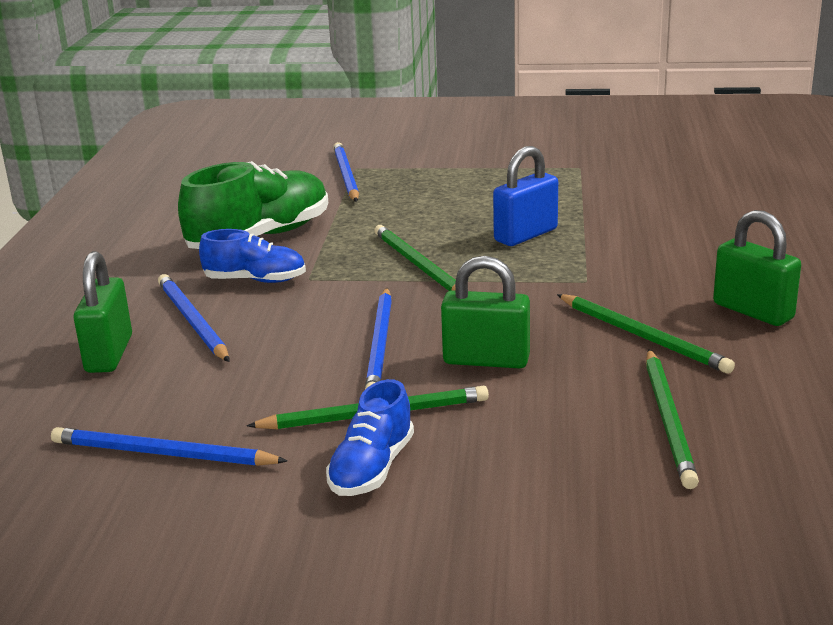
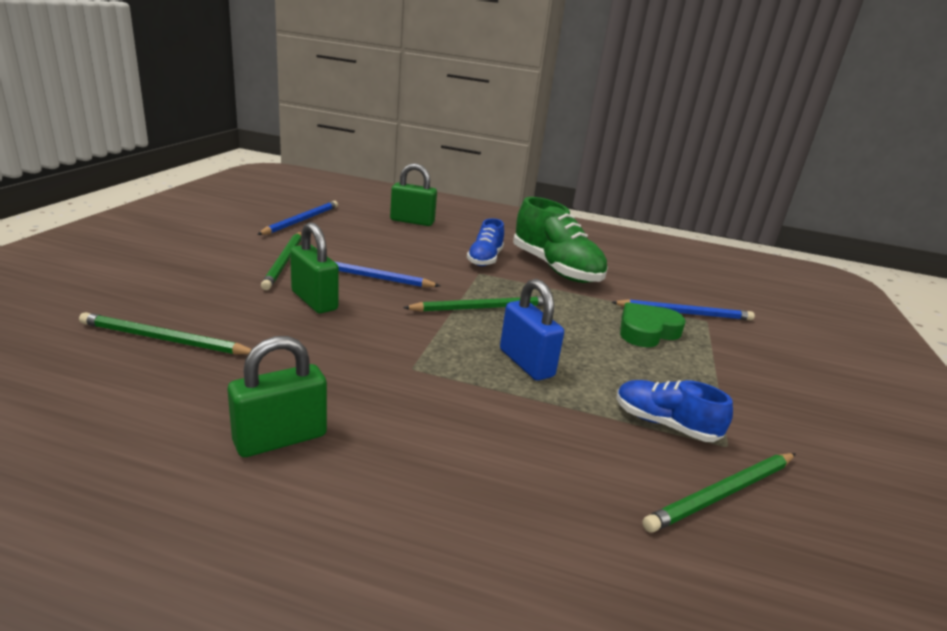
camera: 95 degrees right, 0 degrees up
blue pencil [158,274,230,362] -> none
blue shoe [326,379,414,496] -> blue shoe moved to [617,380,733,442]
green padlock [441,256,530,369] -> green padlock turned 60 degrees counterclockwise [290,222,339,313]
green pencil [557,294,735,374] -> green pencil moved to [642,453,795,532]
none -> green heart [620,302,686,347]

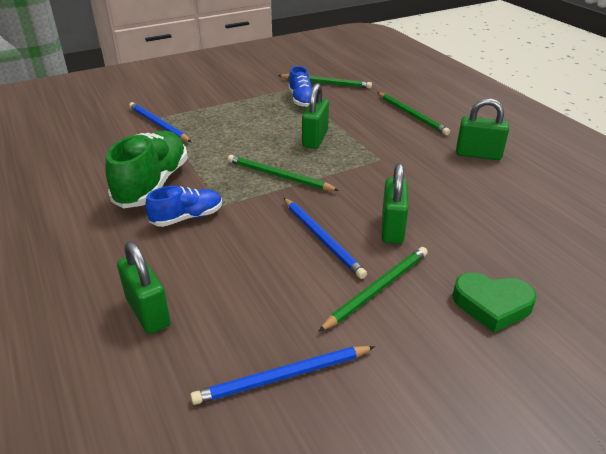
camera: 130 degrees left, 10 degrees up
green pencil [79,312,252,354] -> green pencil moved to [377,92,450,135]
blue padlock [500,279,564,381] -> green padlock [302,83,329,149]
green heart [620,302,686,347] -> green heart moved to [452,273,537,333]

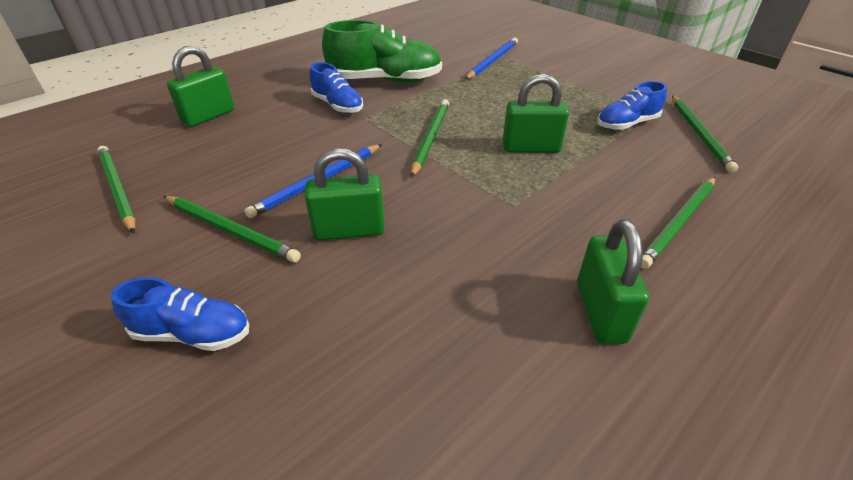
camera: 75 degrees right, 5 degrees up
blue pencil [190,346,375,405] -> green pencil [97,146,136,234]
green heart [452,273,537,333] -> blue shoe [111,277,249,351]

